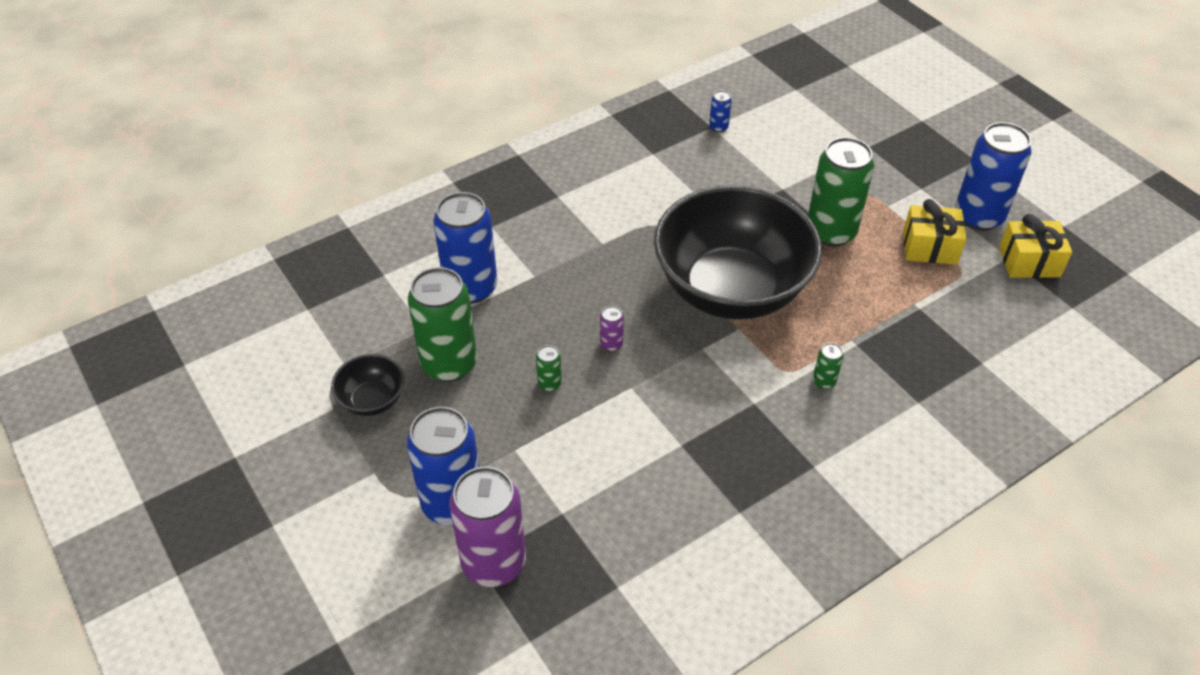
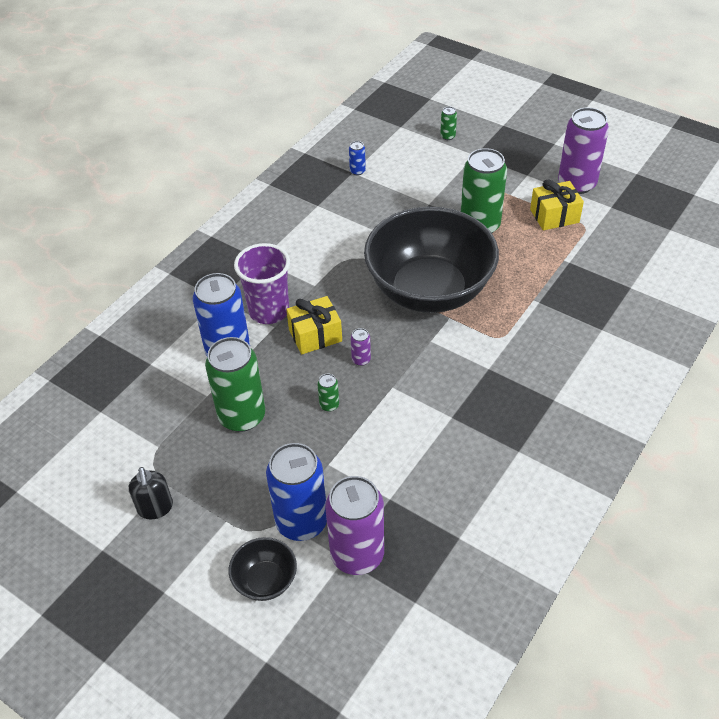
camera: 20 degrees left, 0 degrees up
black bowl [331,354,404,416] -> black bowl moved to [229,537,297,601]
green can [813,343,843,389] -> green can moved to [440,107,457,140]
blue can [955,122,1031,231] -> purple can [558,107,609,194]
yellow gift [999,214,1072,278] -> yellow gift moved to [286,296,342,354]
none -> black soap dispenser [129,467,173,519]
none -> purple cup [234,243,290,324]

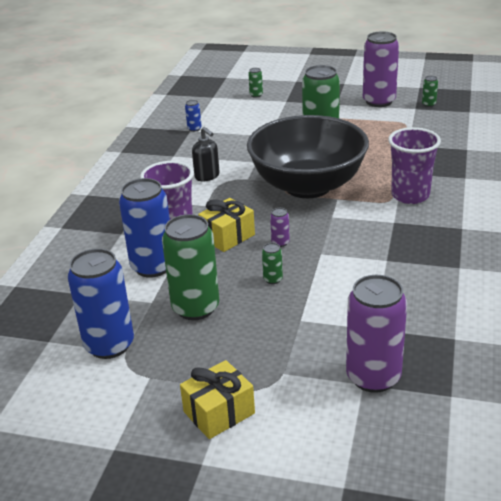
camera: 20 degrees left, 15 degrees down
black soap dispenser [129,467,173,519] -> black soap dispenser moved to [192,127,220,181]
black bowl [229,537,297,601] -> none
blue can [266,443,327,541] -> blue can moved to [68,248,134,359]
yellow gift [530,180,584,231] -> yellow gift moved to [180,360,255,439]
none -> purple cup [388,127,441,204]
none -> green can [422,76,438,107]

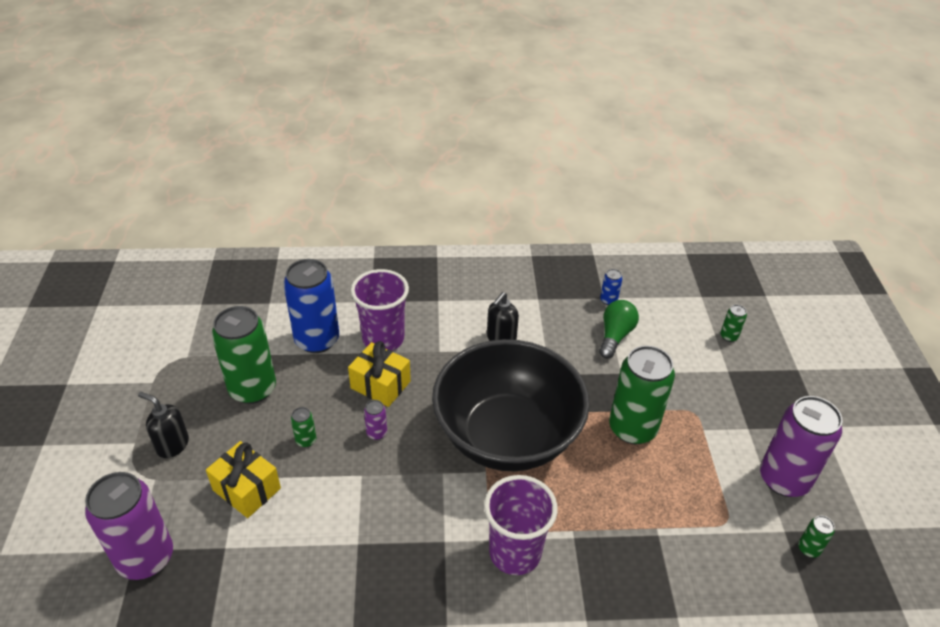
camera: 70 degrees right, 10 degrees up
blue can [68,248,134,359] -> none
yellow gift [180,360,255,439] -> yellow gift moved to [206,441,281,518]
none -> black soap dispenser [138,392,189,458]
none -> green light bulb [599,300,639,359]

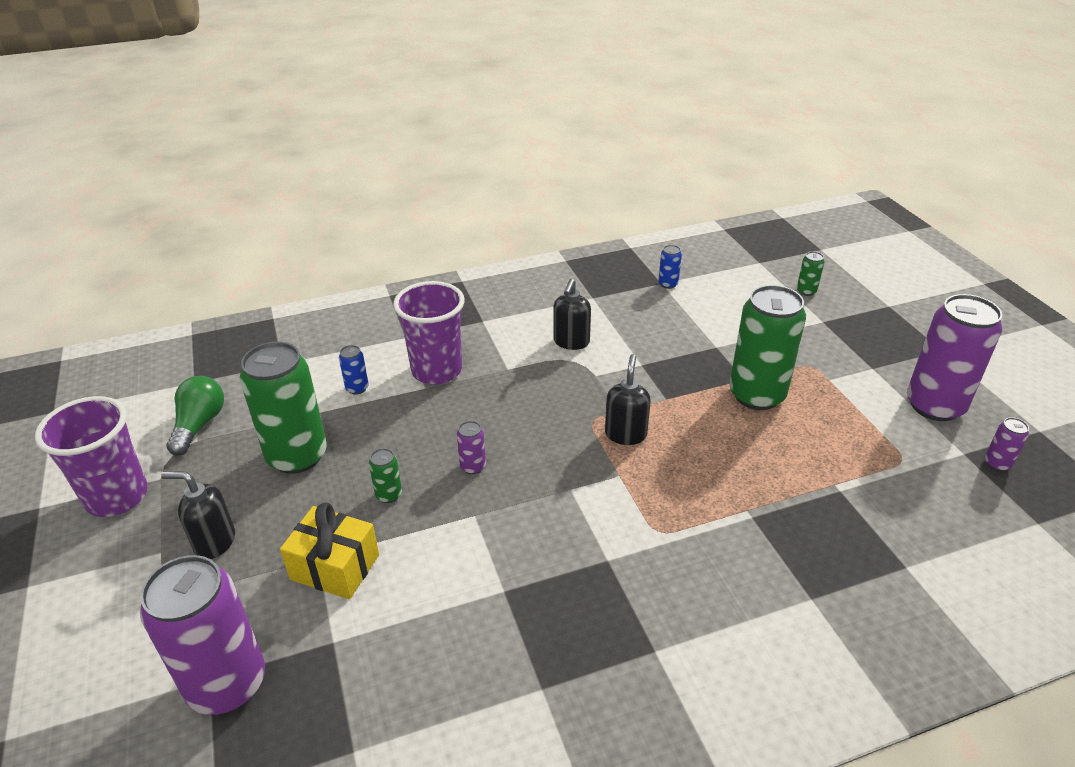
camera: 15 degrees left, 5 degrees down
blue can [284,259,339,353] -> blue can [339,345,369,395], size x0.42
yellow gift [348,341,411,407] -> none
black bowl [432,339,590,472] -> black soap dispenser [605,354,651,445]
purple cup [484,475,558,575] -> purple cup moved to [35,396,148,517]
green light bulb [599,300,639,359] -> green light bulb moved to [166,376,224,456]
green can [798,516,835,558] -> purple can [985,417,1029,471]

